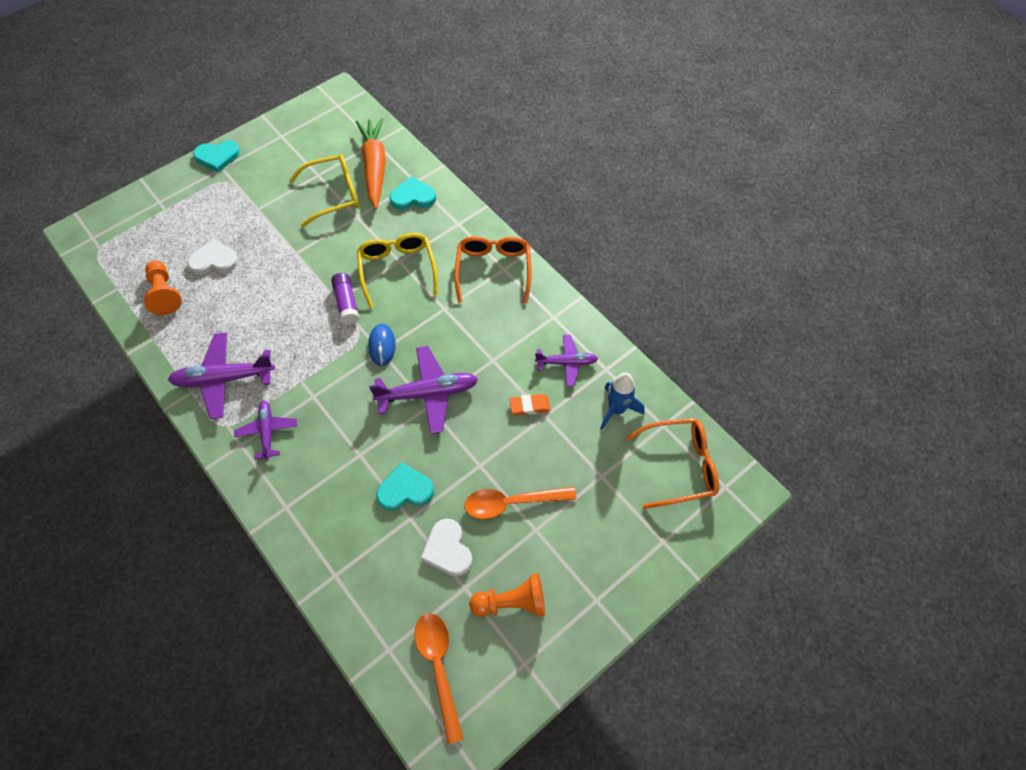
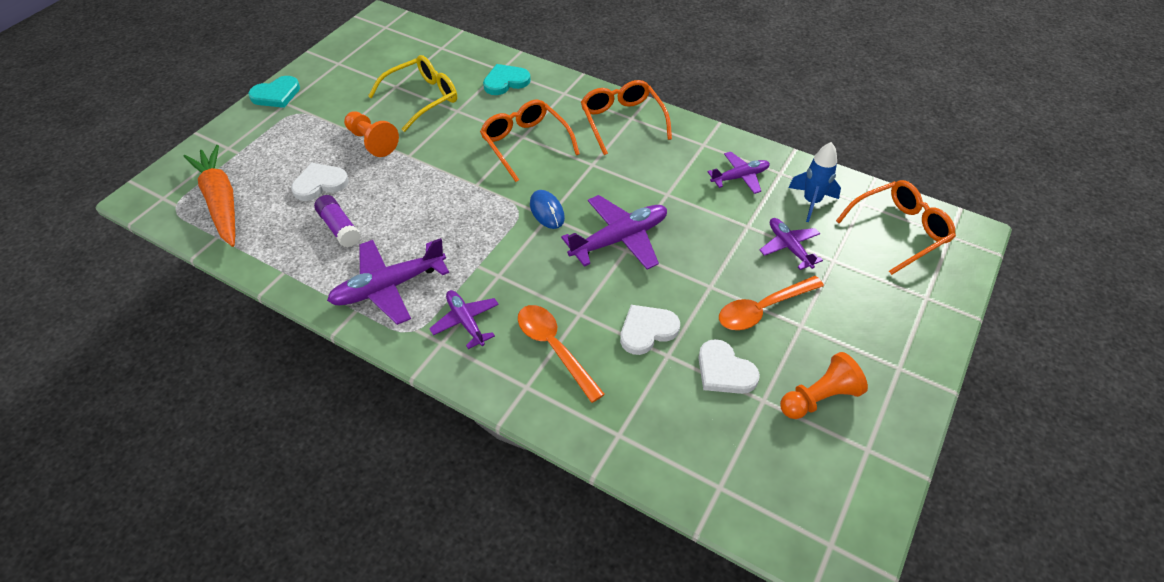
camera: 20 degrees left, 10 degrees down
orange pawn [144,260,182,315] -> orange pawn moved to [344,111,399,157]
purple glue stick [331,273,359,325] -> purple glue stick moved to [314,195,360,248]
orange carrot [356,118,386,209] -> orange carrot moved to [184,145,235,247]
yellow glasses [357,233,438,308] -> orange glasses [480,100,580,182]
turquoise heart [376,463,434,511] -> white heart [620,305,680,355]
orange spoon [414,613,464,744] -> orange spoon moved to [518,305,605,403]
orange eraser [509,394,551,416] -> none
none -> purple plane [760,218,823,270]

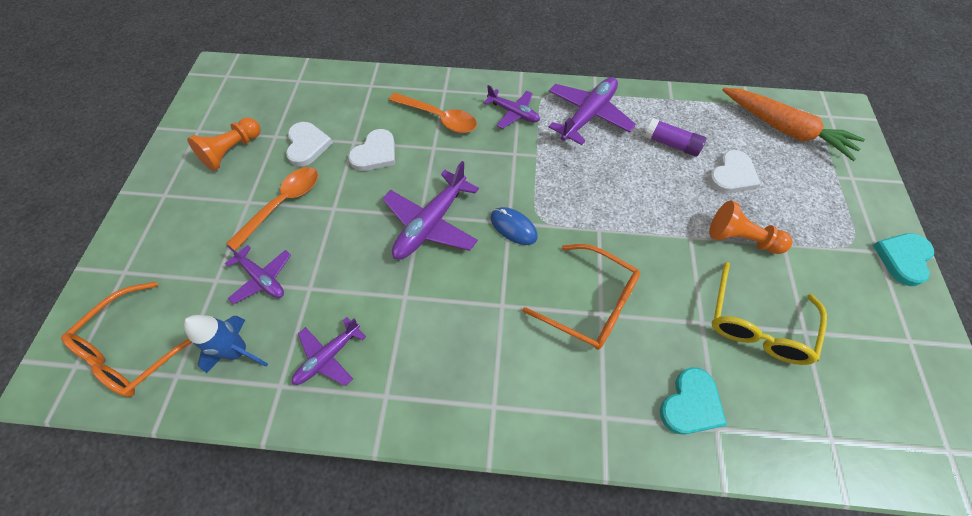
camera: 155 degrees right, 10 degrees up
orange glasses [581,80,672,155] -> none
white heart [698,339,760,394] -> white heart turned 60 degrees clockwise [286,122,333,166]

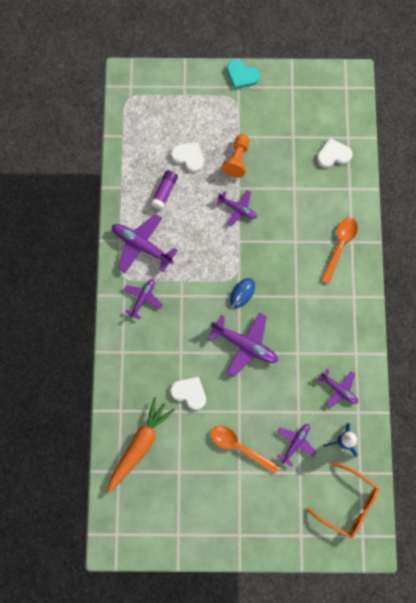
camera: 95 degrees left, 15 degrees up
orange pawn [187,118,261,171] -> none
white heart [286,122,333,166] -> white heart moved to [317,138,353,168]
orange spoon [389,93,477,133] -> orange spoon moved to [321,218,358,284]
orange glasses [522,244,640,350] -> none
turquoise heart [660,367,727,435] -> none
yellow glasses [712,262,827,365] -> none
orange carrot [722,88,865,161] -> orange carrot moved to [107,397,175,493]
none -> purple plane [216,190,257,226]

